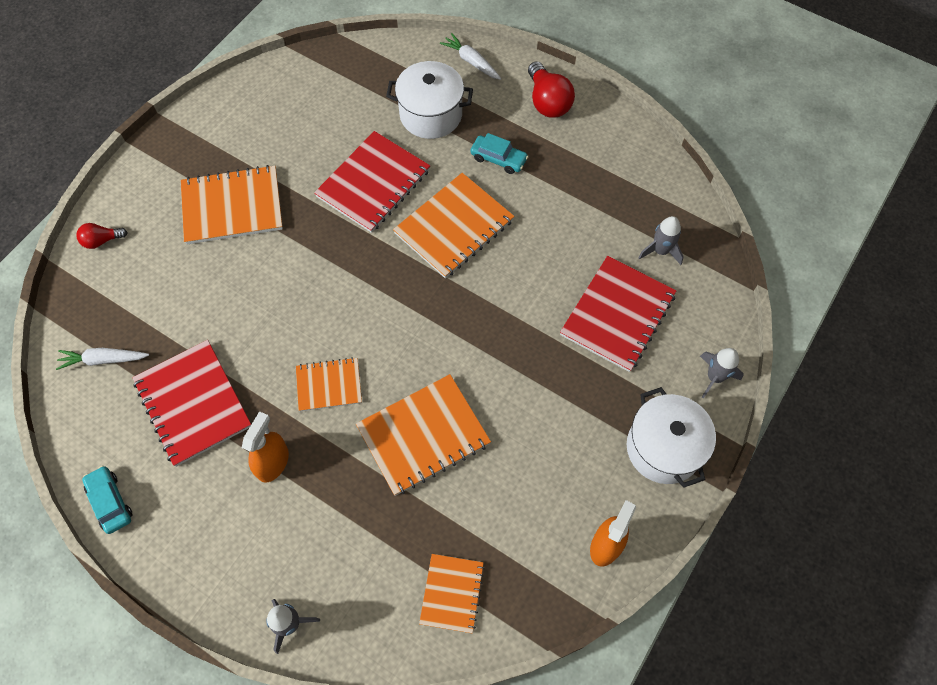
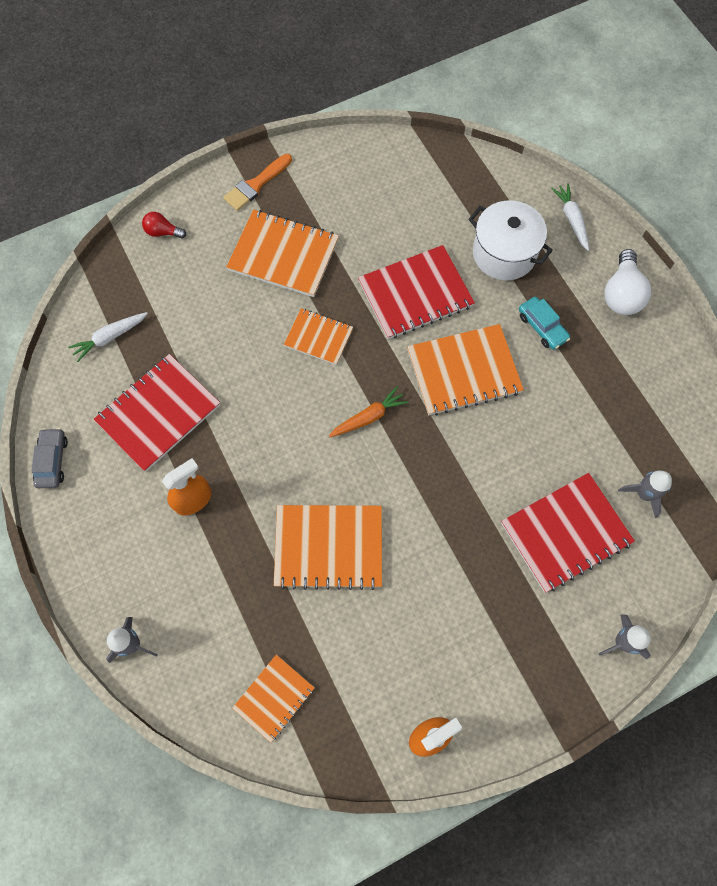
camera: 30 degrees right, 5 degrees up
white carrot [56,348,149,370] -> white carrot turned 60 degrees counterclockwise [68,312,148,362]
turquoise car [82,466,133,534] -> grey car [31,428,68,488]
red notebook [133,340,251,467] -> red notebook turned 45 degrees clockwise [94,354,220,472]
orange notebook [296,357,362,411] -> orange notebook moved to [284,308,353,365]
red light bulb [528,61,575,118] -> white light bulb [604,249,651,315]
white pot [627,387,716,488] -> none
none -> orange brush [223,154,292,211]
none -> orange carrot [329,386,408,438]

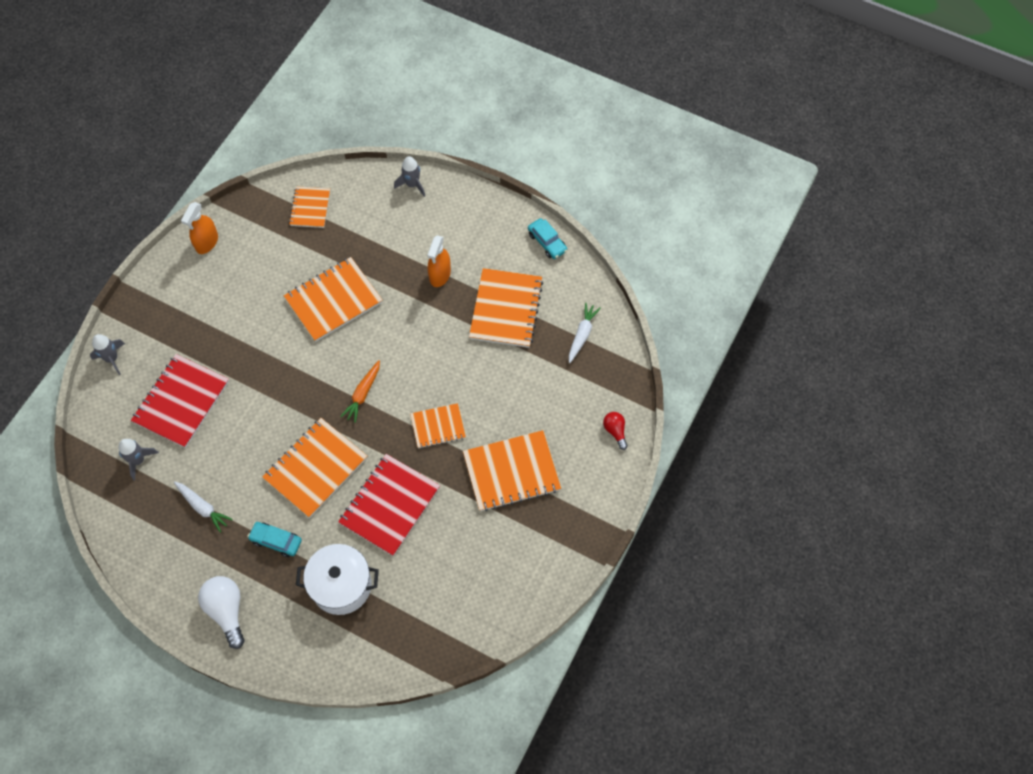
camera: 145 degrees right, 5 degrees down
grey car [31,428,68,488] -> turquoise car [528,218,567,259]
red notebook [94,354,220,472] -> orange notebook [469,268,543,348]
red light bulb [142,212,186,239] -> red light bulb turned 90 degrees counterclockwise [603,412,628,450]
orange brush [223,154,292,211] -> none
white carrot [551,183,589,251] -> white carrot moved to [174,481,233,533]

